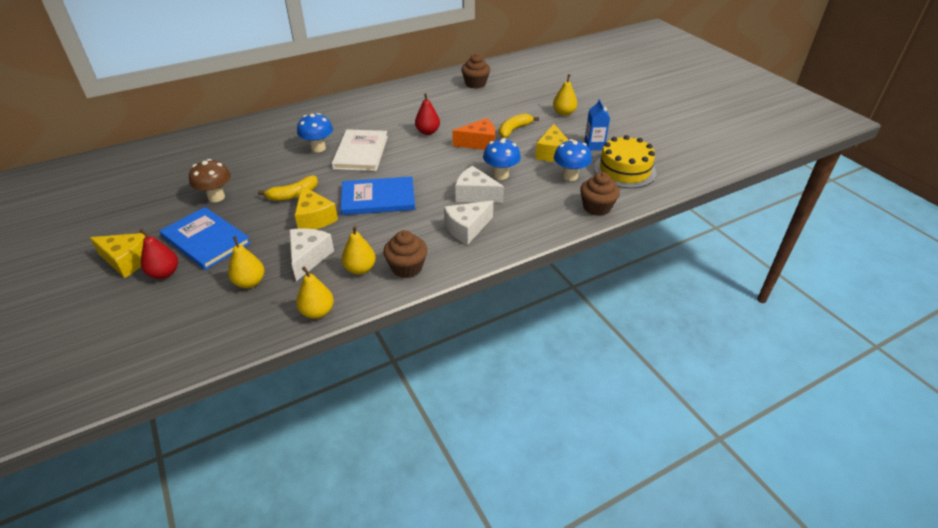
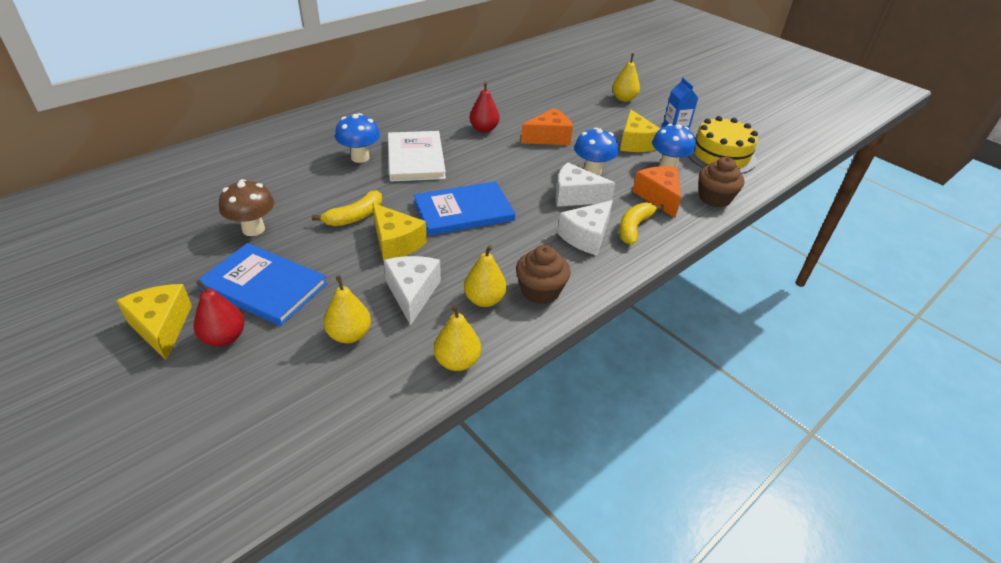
camera: 15 degrees left, 0 degrees up
yellow cheese [90,233,145,278] -> yellow cheese turned 120 degrees counterclockwise [117,284,192,361]
brown cupcake [461,54,490,89] -> none
yellow banana [499,114,539,138] -> yellow banana moved to [619,202,664,245]
none -> orange cheese [632,166,681,218]

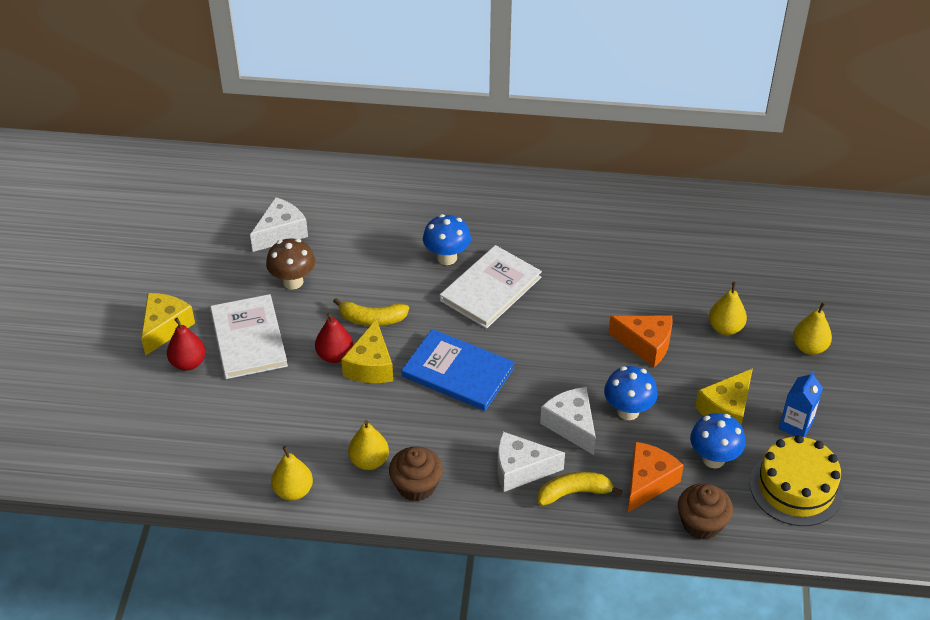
camera: 50 degrees right, 5 degrees up
blue book [197,243,327,326] -> white book [210,294,288,379]
yellow pear [324,275,371,344] -> yellow pear moved to [709,282,747,335]
white cheese [384,256,441,326] -> white cheese moved to [250,197,308,252]
red pear [469,82,499,133] -> red pear moved to [315,313,353,363]

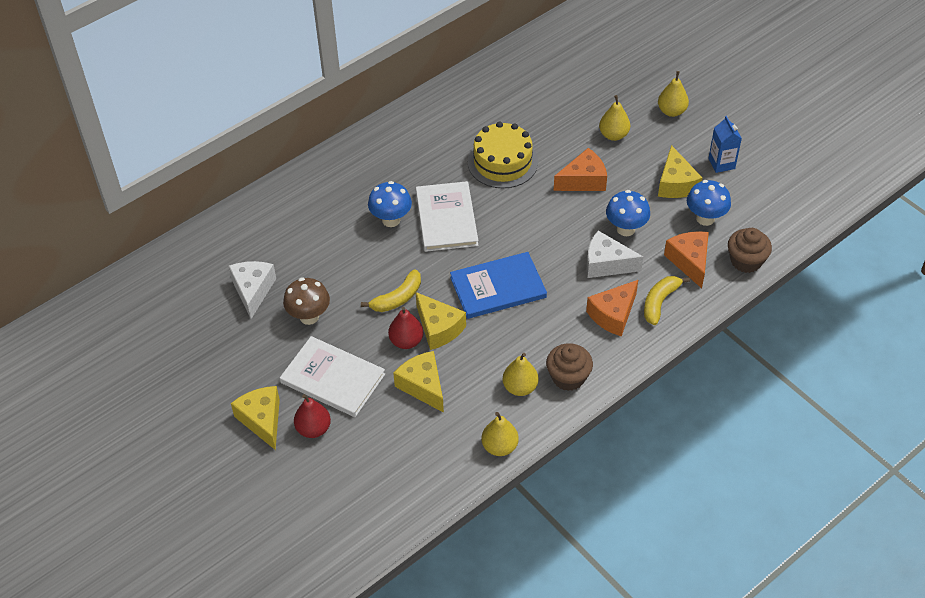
camera: 45 degrees left, 5 degrees up
white cheese [497,432,565,492] -> orange cheese [586,280,638,337]
yellow cake [750,435,843,526] -> yellow cake moved to [468,122,538,188]
none -> yellow cheese [393,351,444,413]

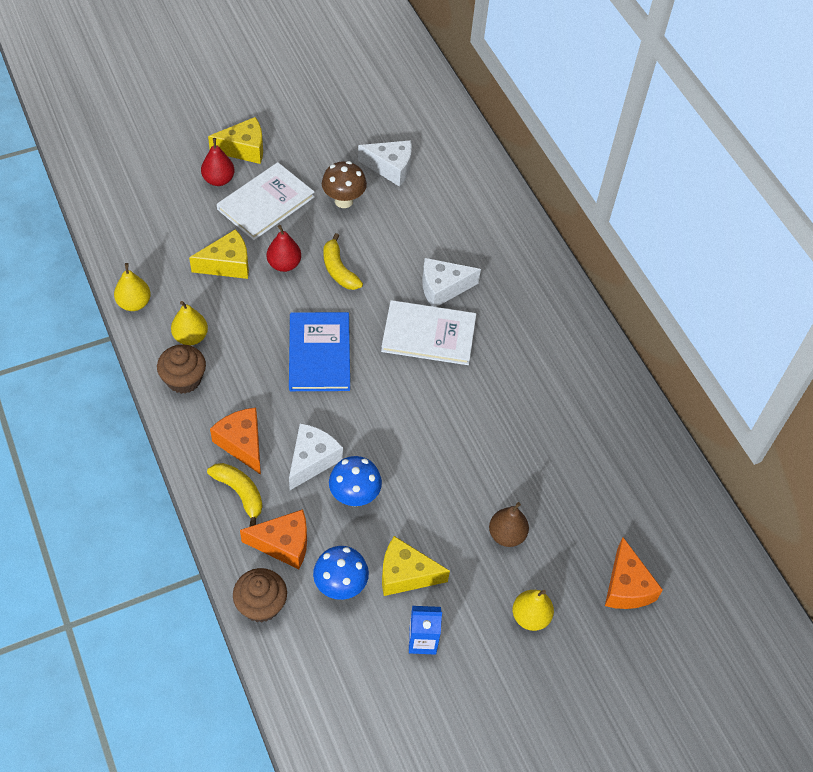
camera: 100 degrees right, 5 degrees up
blue mushroom [368,181,412,227] -> white cheese [422,258,481,307]
yellow cheese [416,292,466,350] -> none
yellow cake [468,122,538,188] -> none
orange cheese [554,148,607,191] -> orange cheese moved to [605,538,663,609]
yellow pear [599,95,630,141] -> brown pear [489,502,529,547]

